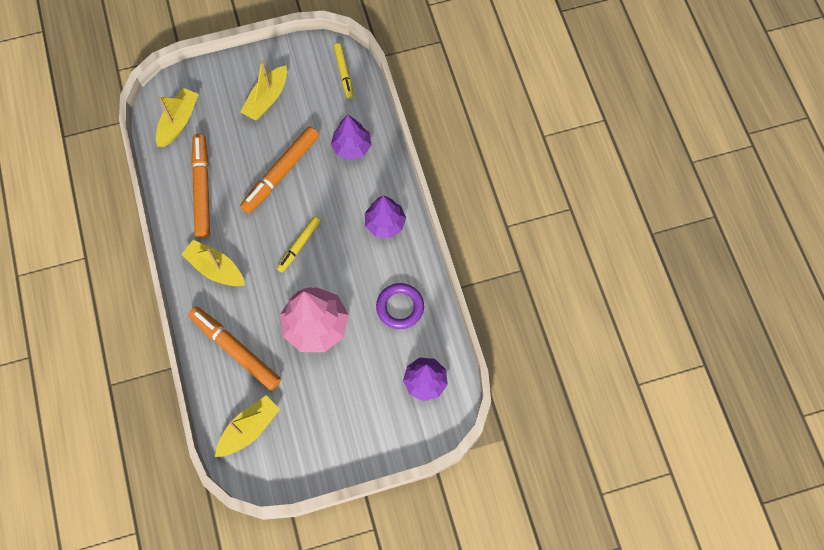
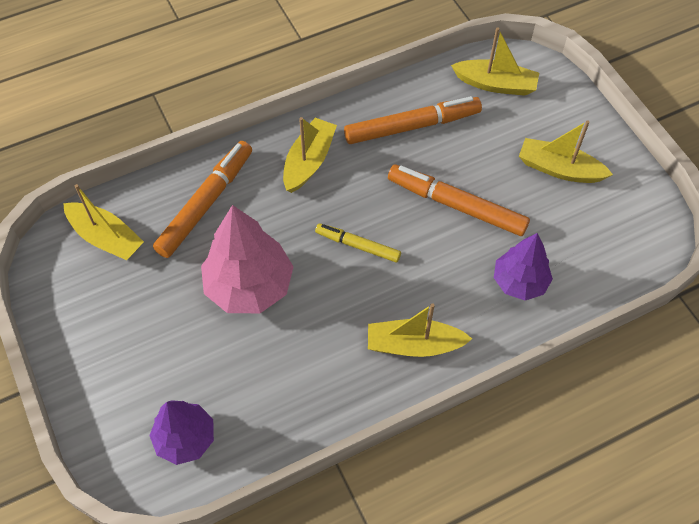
camera: 80 degrees right, 10 degrees down
yellow marker [334,43,354,99] -> none
purple tree [365,195,406,238] -> yellow boat [368,303,472,357]
purple ring [376,283,424,329] -> none

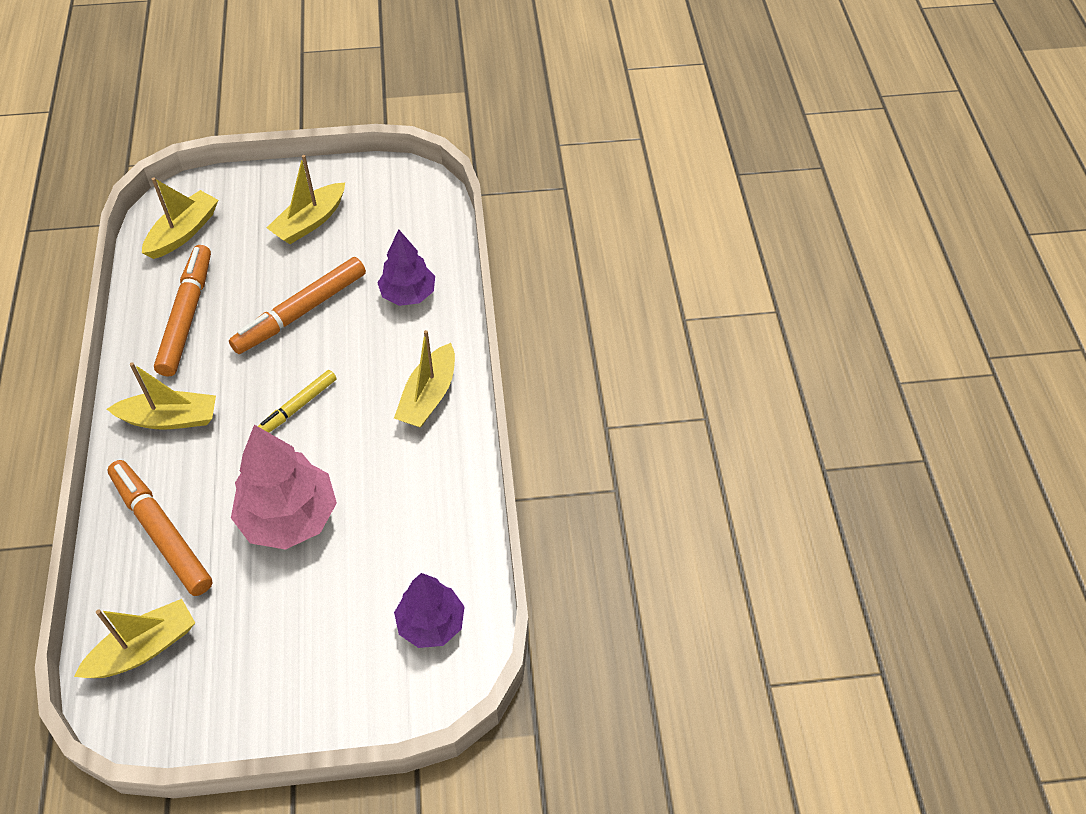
camera: 70 degrees left, 5 degrees down
yellow boat [283,117,337,193] -> yellow boat turned 135 degrees clockwise [107,362,216,430]

